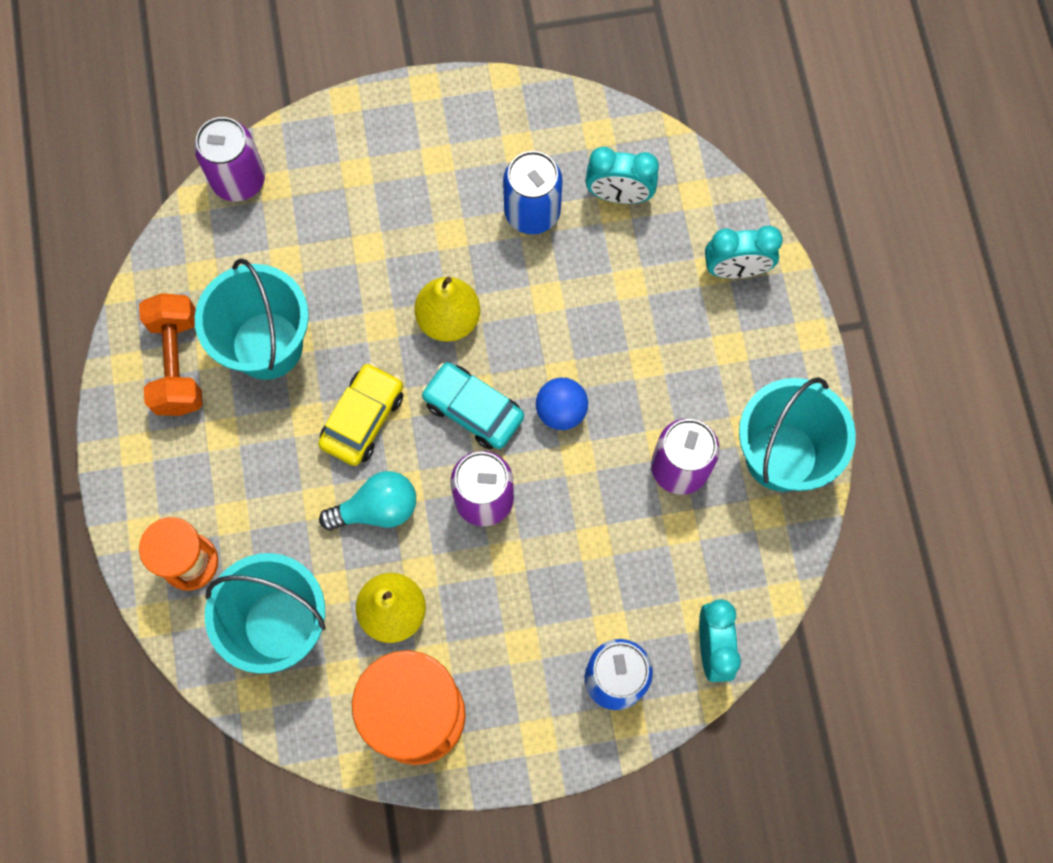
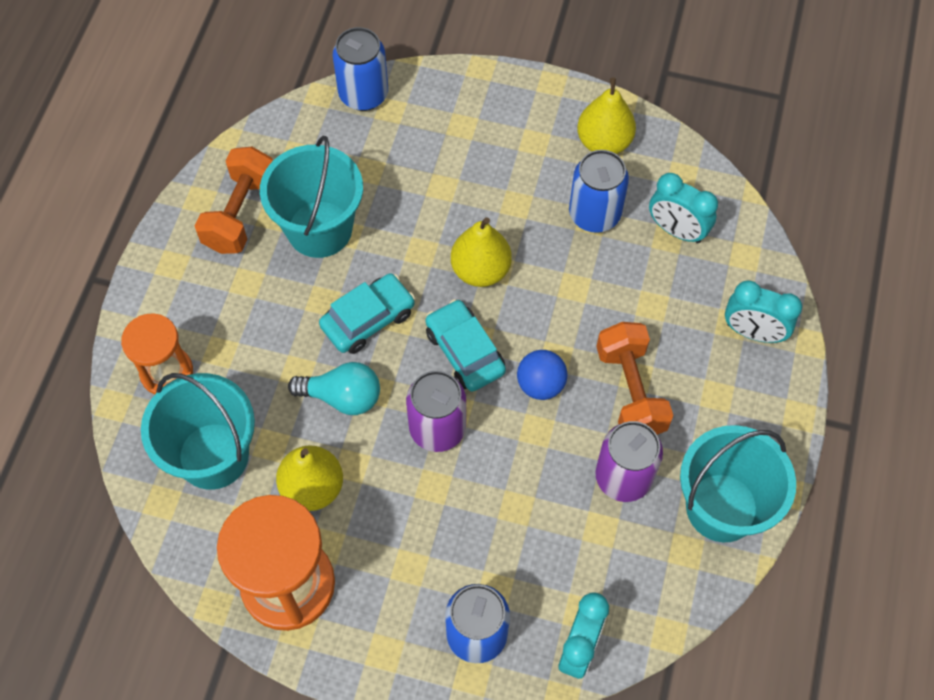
camera: 25 degrees right, 10 degrees down
purple can [194,117,265,201] -> blue can [333,27,388,111]
yellow car [318,363,403,466] -> turquoise car [319,273,415,354]
none -> yellow pear [577,77,636,154]
none -> orange dumbbell [596,322,673,435]

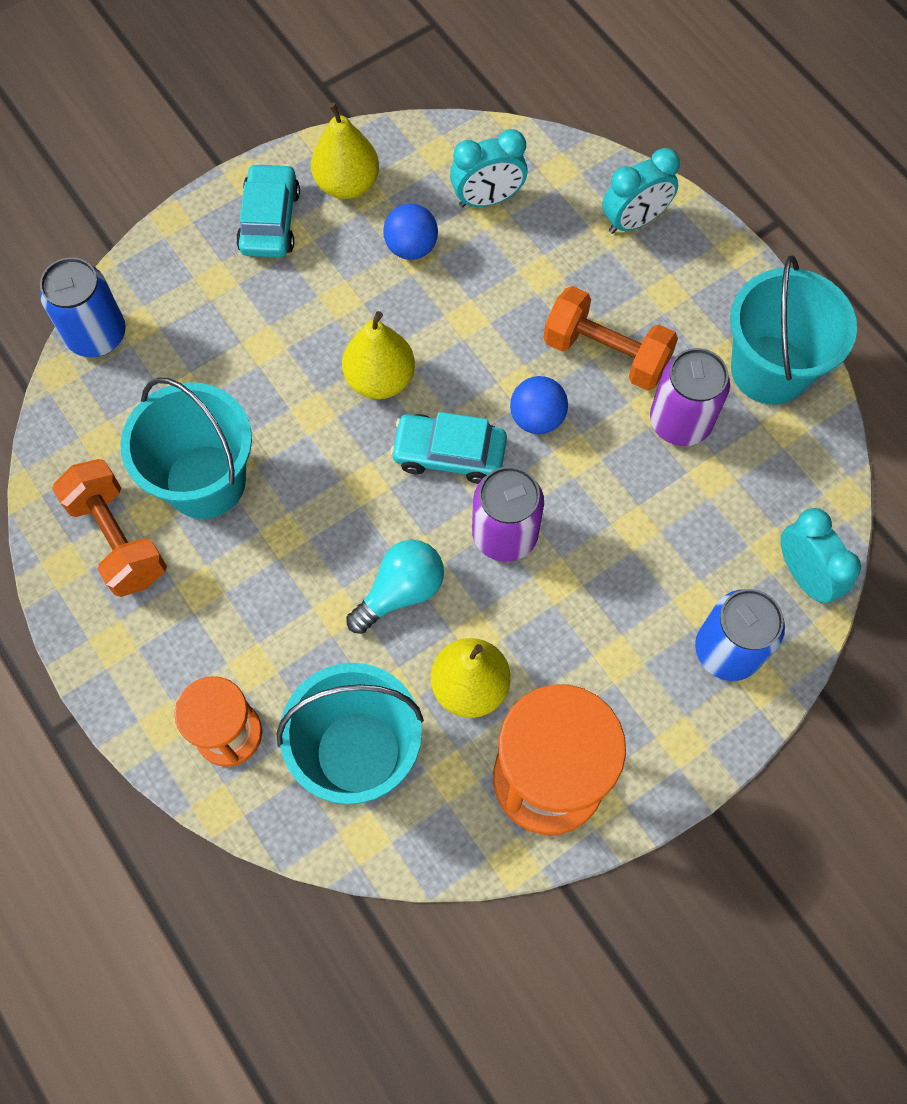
camera: 50 degrees left, 5 degrees up
turquoise car [319,273,415,354] -> turquoise car moved to [236,163,300,258]
blue can [569,150,629,233] -> blue ball [383,204,438,260]

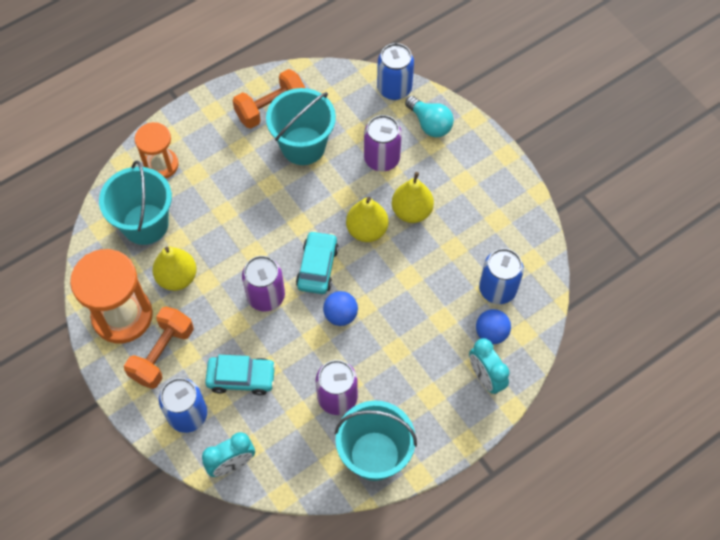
camera: 90 degrees right, 5 degrees down
turquoise car [236,163,300,258] -> turquoise car moved to [205,355,276,396]
yellow pear [311,103,379,199] -> yellow pear moved to [392,172,434,223]
turquoise light bulb [346,540,444,634] -> turquoise light bulb moved to [405,96,454,137]
blue ball [383,204,438,260] -> blue ball moved to [476,309,511,344]
turquoise clock [450,129,528,207] -> blue can [479,248,524,304]
orange dumbbell [543,286,678,391] -> orange dumbbell moved to [124,307,194,389]
none -> purple can [364,115,402,172]

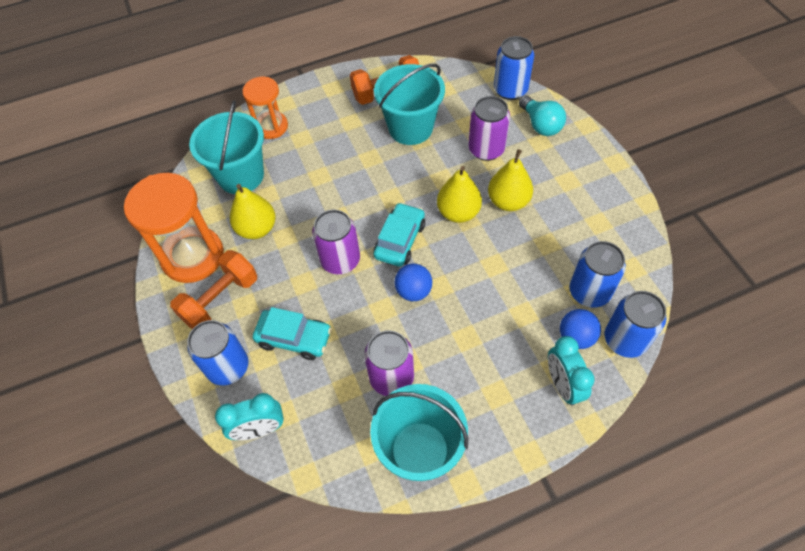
camera: 15 degrees right, 5 degrees down
none -> blue can [605,291,666,358]

